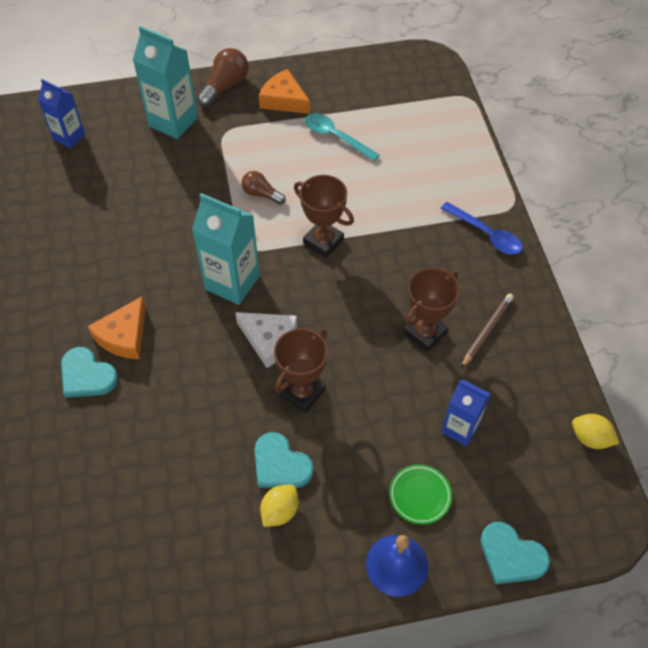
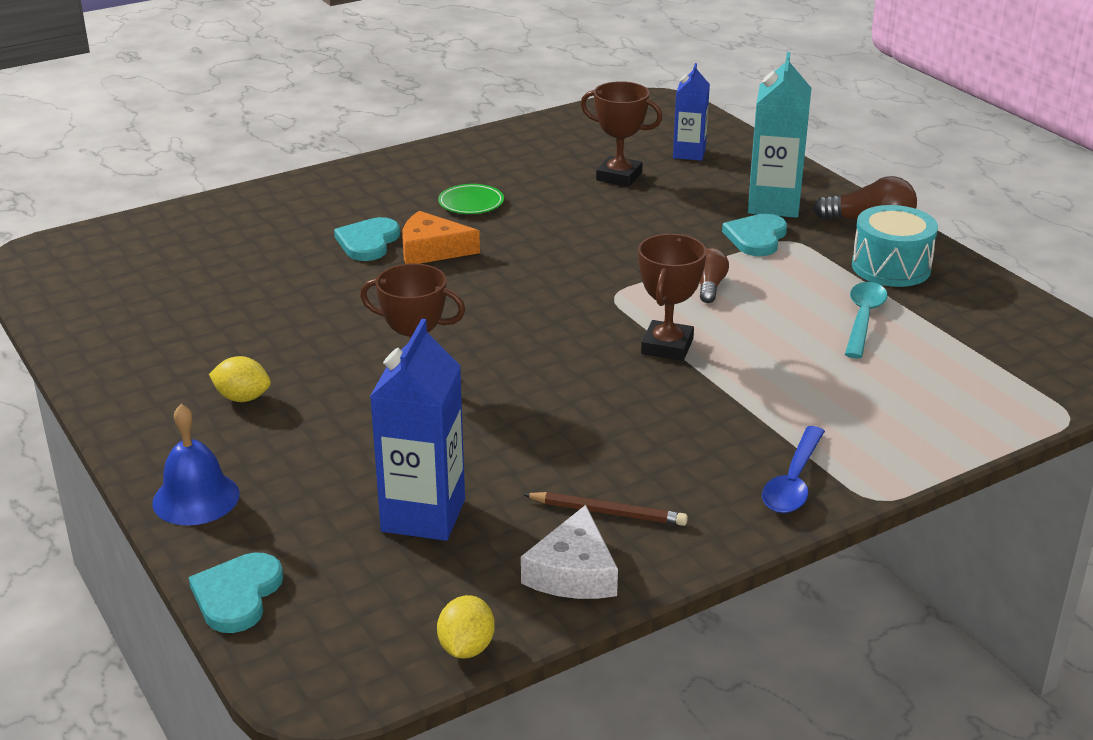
camera: 70 degrees right, 25 degrees down
turquoise carton [192,193,260,305] -> none
white cheese [235,312,297,368] -> white cheese moved to [521,505,618,599]
turquoise heart [254,432,314,488] -> turquoise heart moved to [722,213,787,256]
orange cheese [259,69,310,114] -> turquoise drum [852,205,938,287]
green plate [389,464,452,524] -> green plate moved to [438,184,504,214]
brown trophy [404,268,460,352] -> brown trophy moved to [581,81,663,187]
blue carton [442,379,490,446] -> blue carton [370,319,465,541], size x1.58

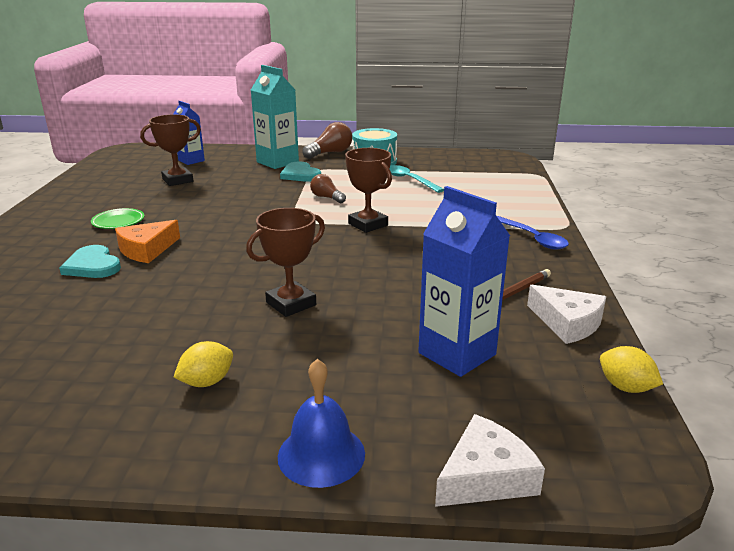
camera: 55 degrees left, 5 degrees down
turquoise heart [189,552,283,633] -> white cheese [435,414,545,507]

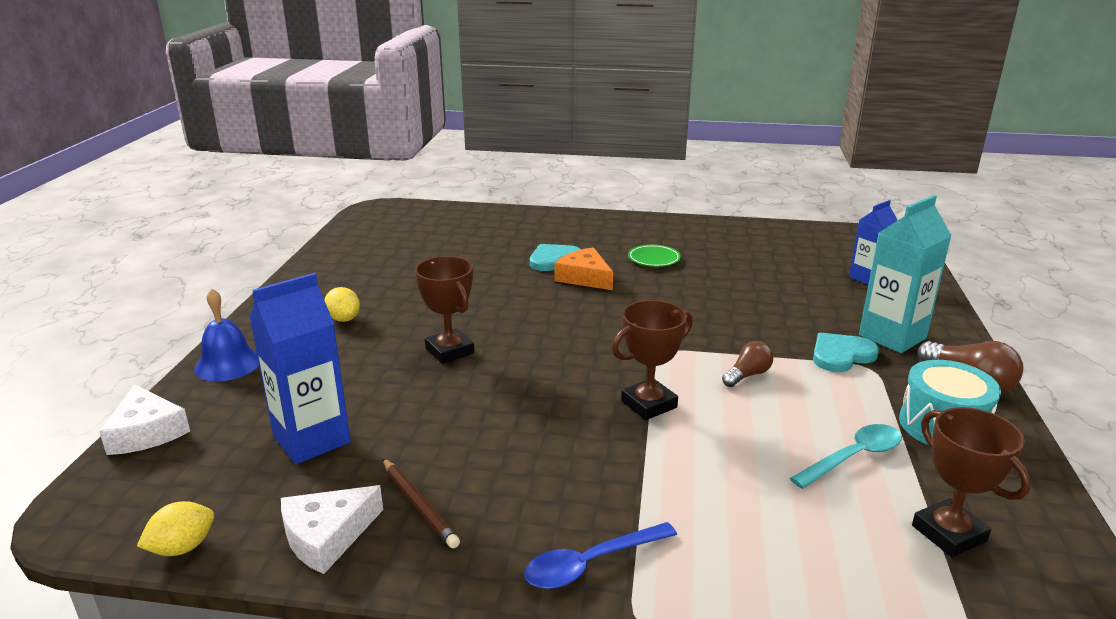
camera: 95 degrees right, 0 degrees up
brown trophy [140,114,201,186] -> brown trophy moved to [912,407,1031,557]

